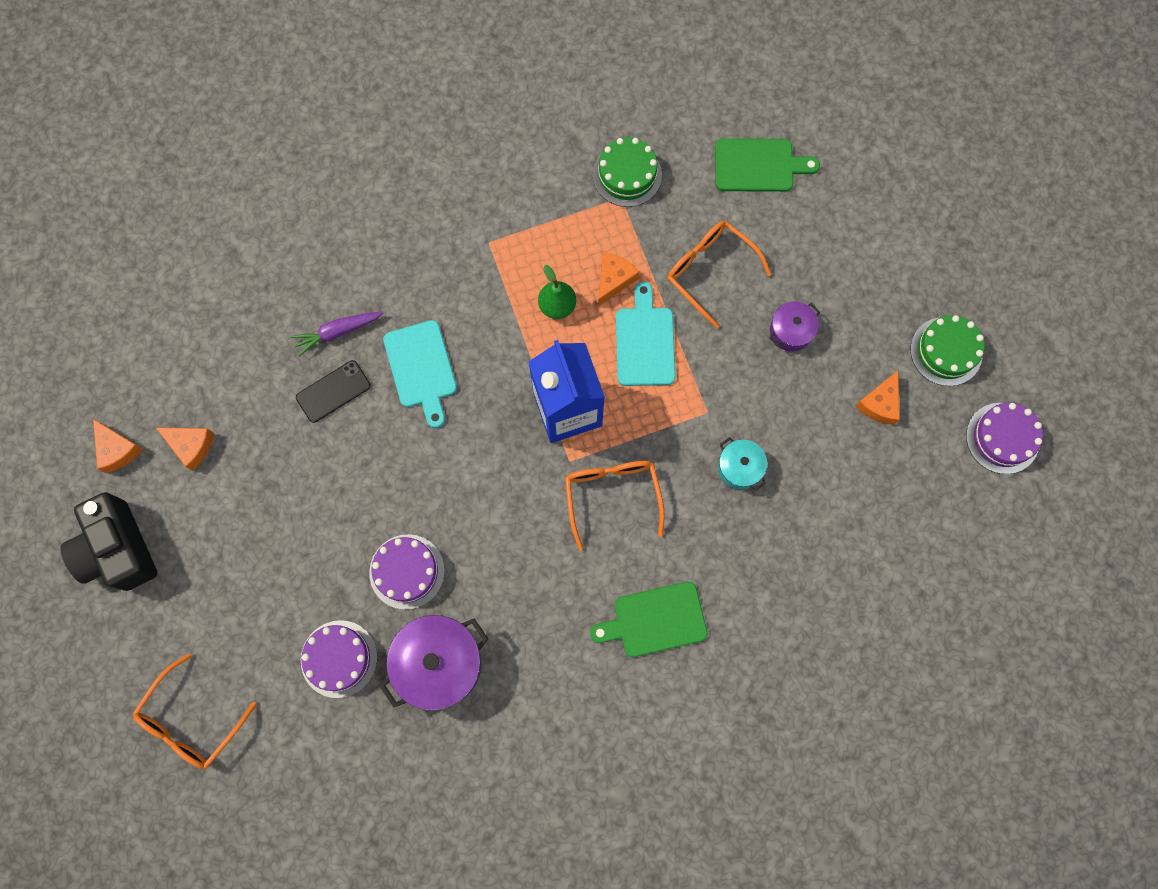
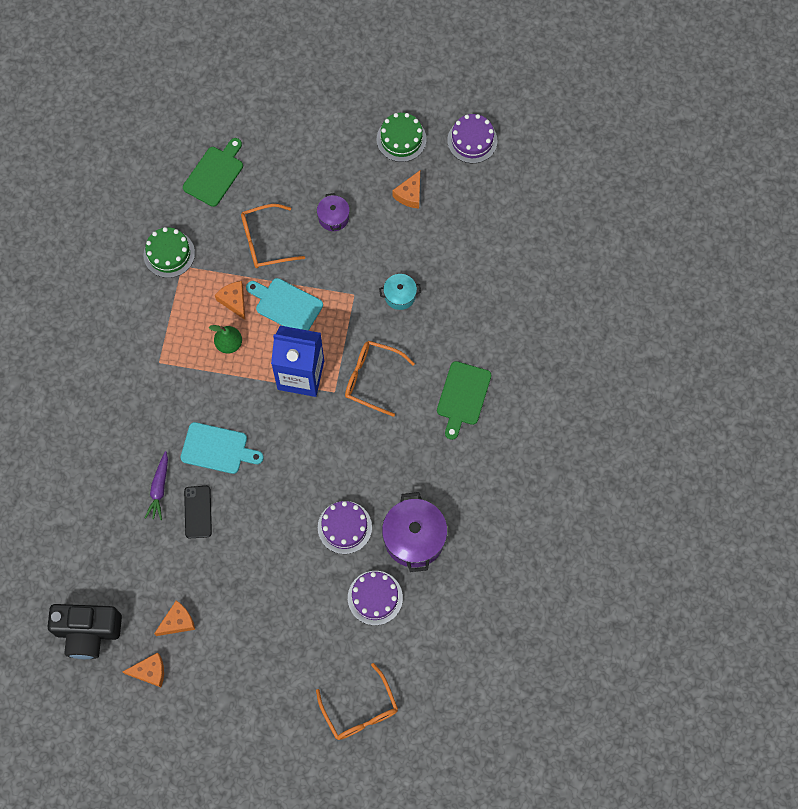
camera: 60 degrees left, 5 degrees down
black camera [60,492,157,591] -> black camera moved to [48,604,122,659]
orange cheese [855,370,900,425] -> orange cheese turned 60 degrees clockwise [392,171,420,209]

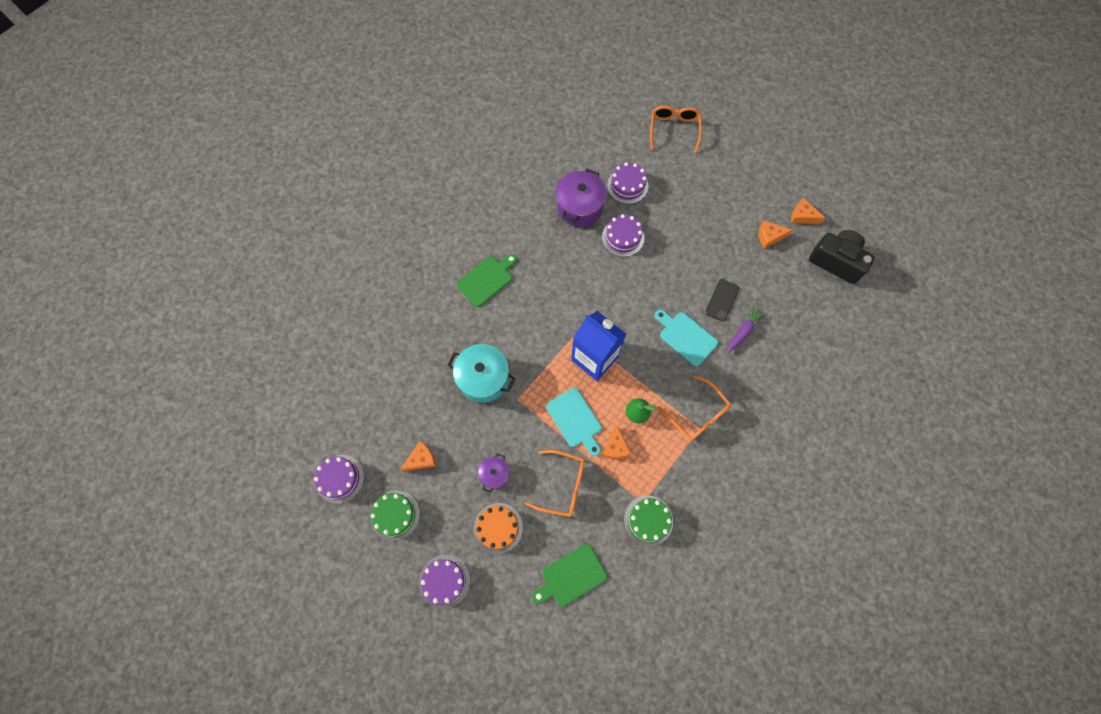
camera: 150 degrees left, 0 degrees up
orange glasses [345,341,415,417] -> orange glasses moved to [658,376,731,441]
turquoise pot [379,274,421,310] -> turquoise pot [447,344,516,403], size x1.84
none -> purple cake [419,555,470,608]
none -> orange cake [474,503,523,554]

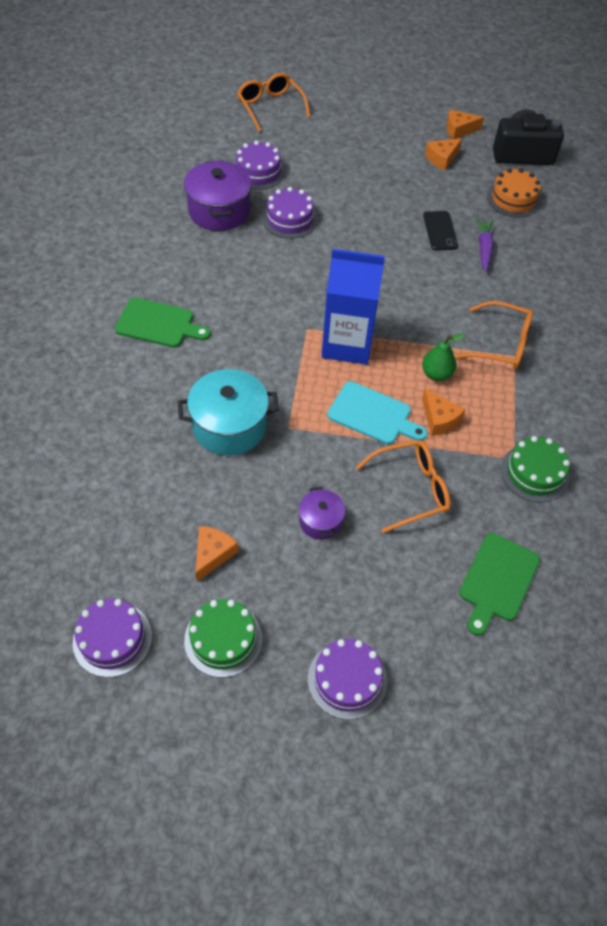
camera: 35 degrees left, 15 degrees down
green cutting board [457,254,517,307] -> green cutting board turned 90 degrees clockwise [115,298,211,348]
orange cake [474,503,523,554] -> orange cake moved to [487,168,541,218]
turquoise cutting board [655,310,718,366] -> none

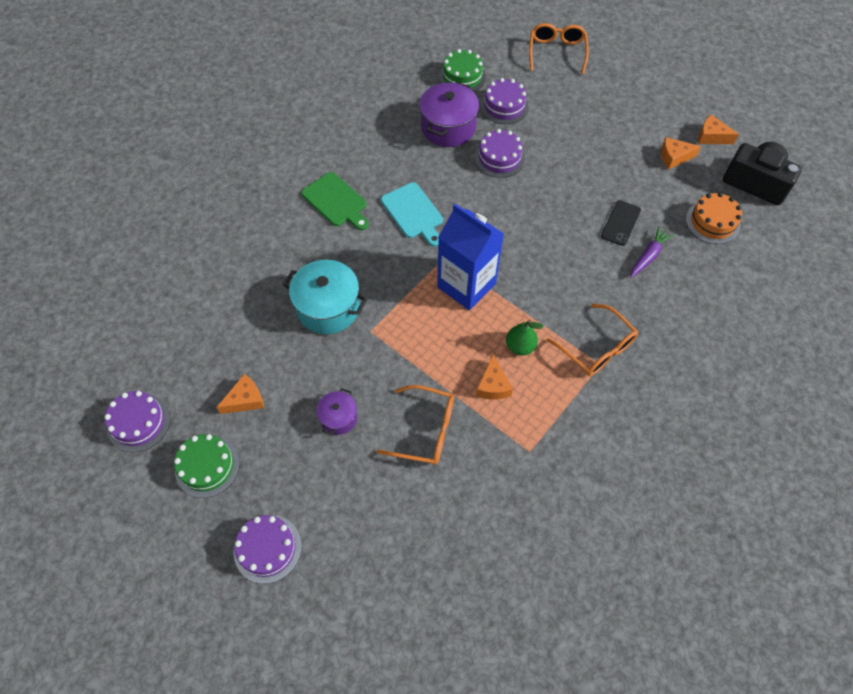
camera: 35 degrees right, 5 degrees up
turquoise cutting board [327,381,428,444] -> turquoise cutting board moved to [381,182,443,246]
green cutting board [459,533,540,636] -> none
green cake [501,436,570,502] -> green cake moved to [439,49,486,92]

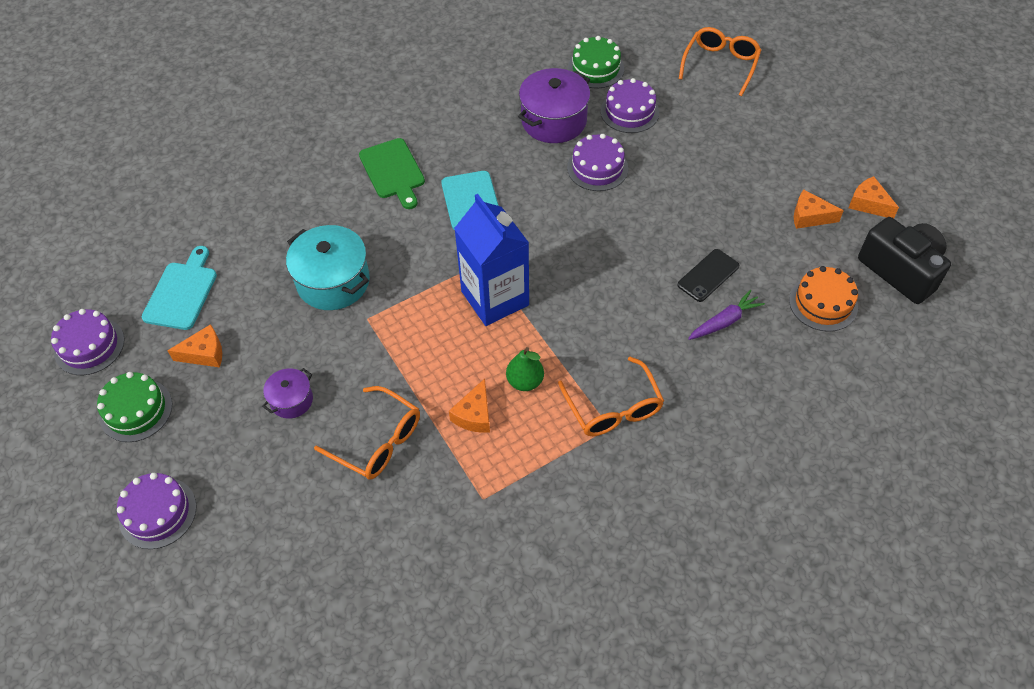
camera: 20 degrees right, 5 degrees down
none -> turquoise cutting board [142,246,217,330]

